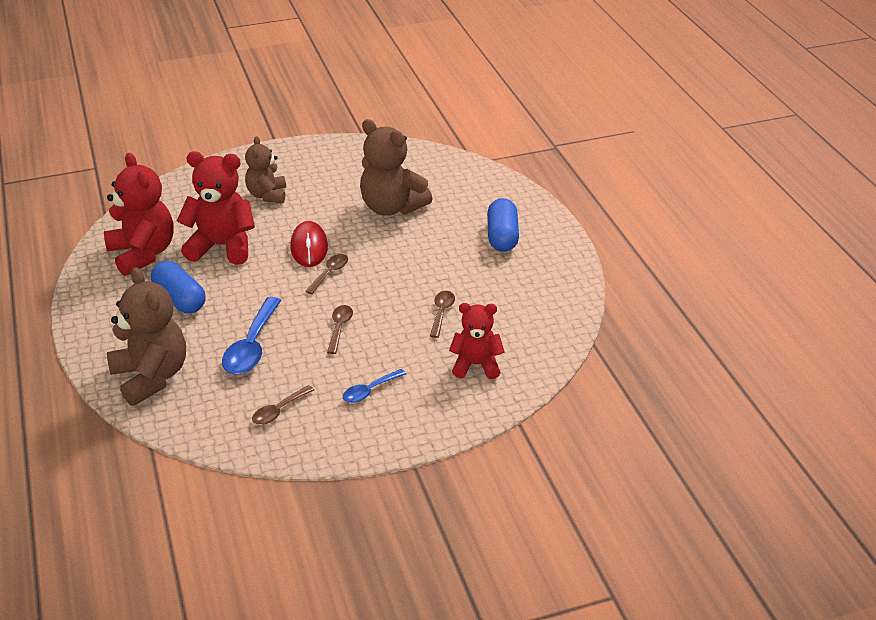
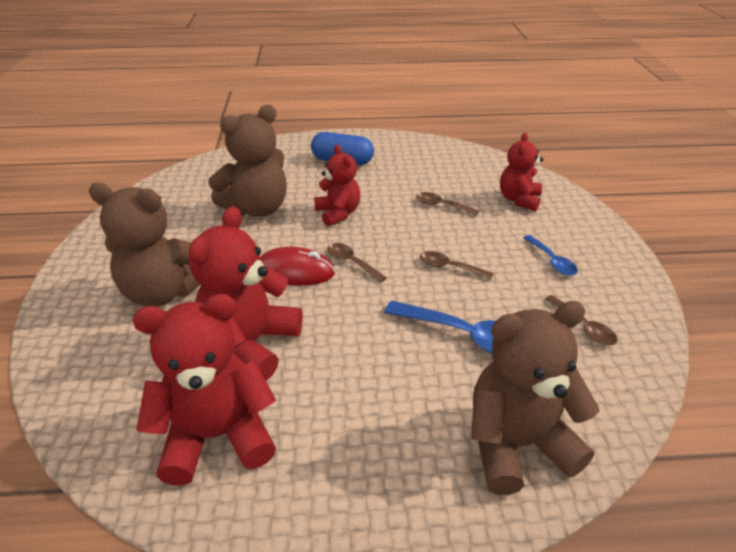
camera: 75 degrees left, 0 degrees up
blue capsule [151,261,206,313] -> none
brown teddy bear [245,136,286,203] -> brown teddy bear [89,183,200,307], size x1.59
none -> red teddy bear [314,145,360,226]

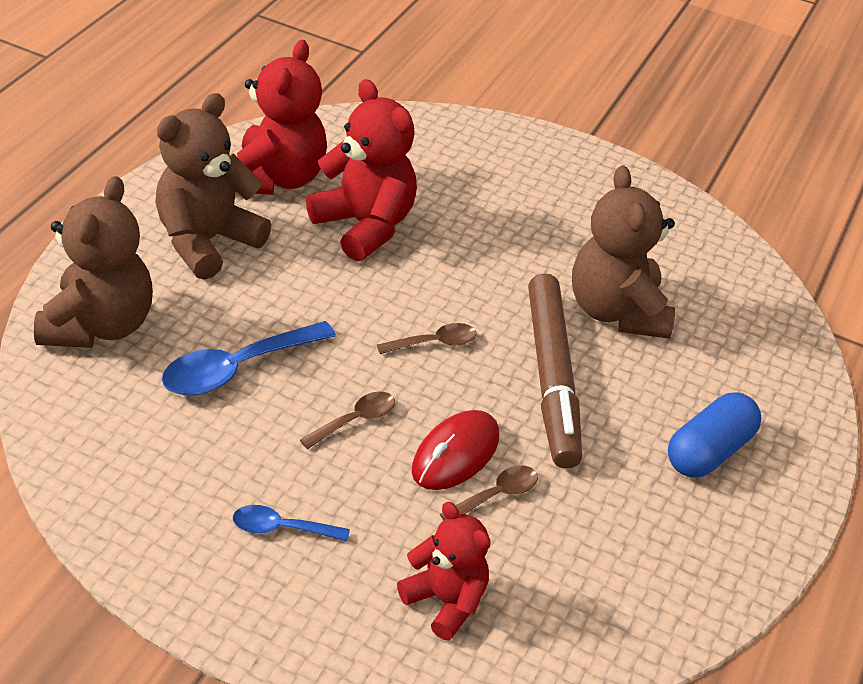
camera: 115 degrees right, 5 degrees up
brown teddy bear [89,183,200,307] -> brown teddy bear moved to [155,93,271,280]
red mouse [259,247,335,286] -> red mouse moved to [412,410,499,490]
red teddy bear [314,145,360,226] -> brown marker [528,273,582,469]
brown spoon [545,295,618,345] -> none

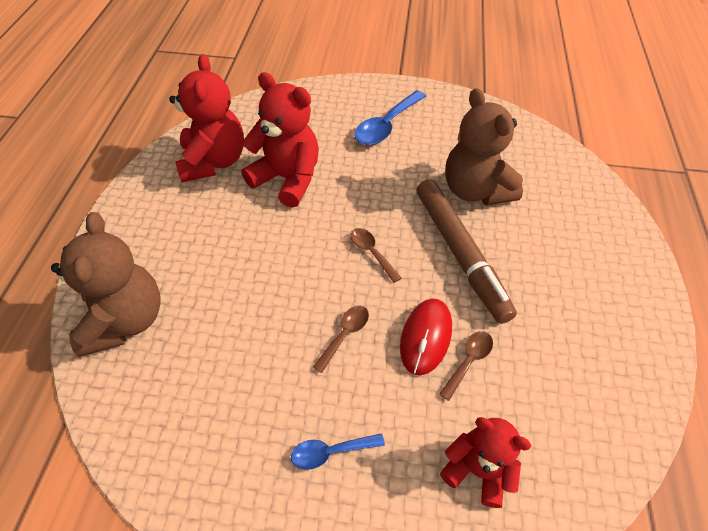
camera: 15 degrees left, 10 degrees up
brown teddy bear [155,93,271,280] -> none
blue spoon [162,321,336,396] -> blue spoon moved to [355,90,426,145]
brown spoon [377,323,477,354] -> brown spoon turned 90 degrees counterclockwise [351,228,402,283]
blue capsule [668,392,761,478] -> none

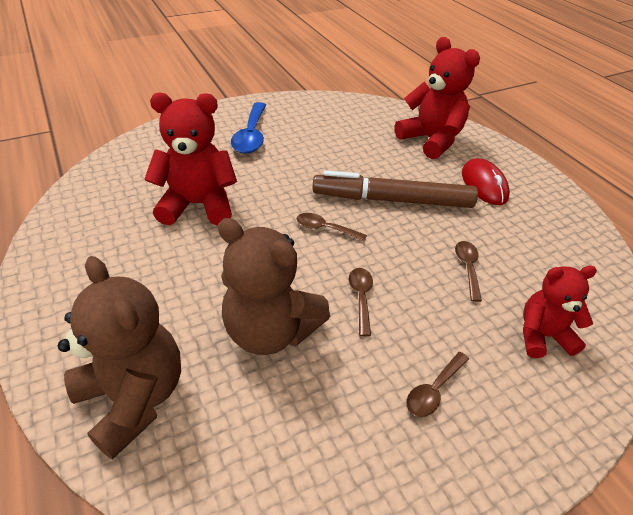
camera: 35 degrees left, 10 degrees down
red teddy bear [169,54,244,182] -> red teddy bear moved to [394,37,480,159]
blue spoon [291,433,385,470] -> brown spoon [406,352,469,417]
red mouse [400,299,452,375] -> red mouse moved to [462,158,510,205]
brown marker [416,179,517,324] -> brown marker turned 150 degrees clockwise [312,171,478,208]
brown teddy bear [445,88,523,206] -> brown teddy bear moved to [218,218,330,355]

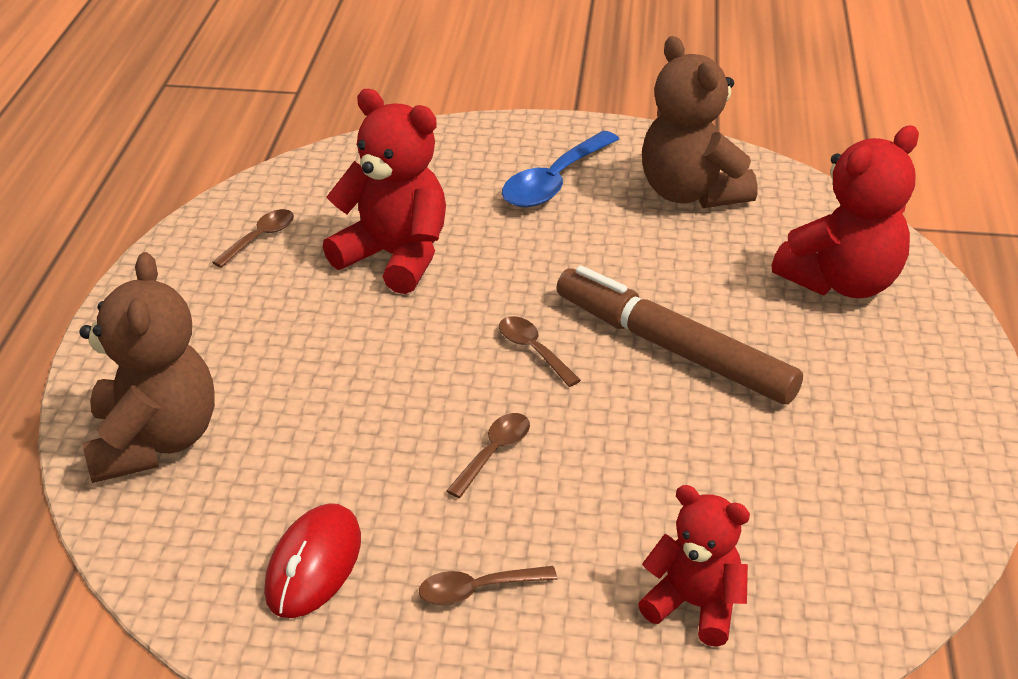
camera: 35 degrees right, 5 degrees down
brown teddy bear [218,218,330,355] -> brown teddy bear moved to [642,36,758,208]
red teddy bear [394,37,480,159] -> red teddy bear turned 60 degrees clockwise [772,126,919,298]
brown spoon [455,241,482,302] -> brown spoon moved to [212,209,294,268]
red mouse [462,158,510,205] -> red mouse moved to [264,503,361,618]

